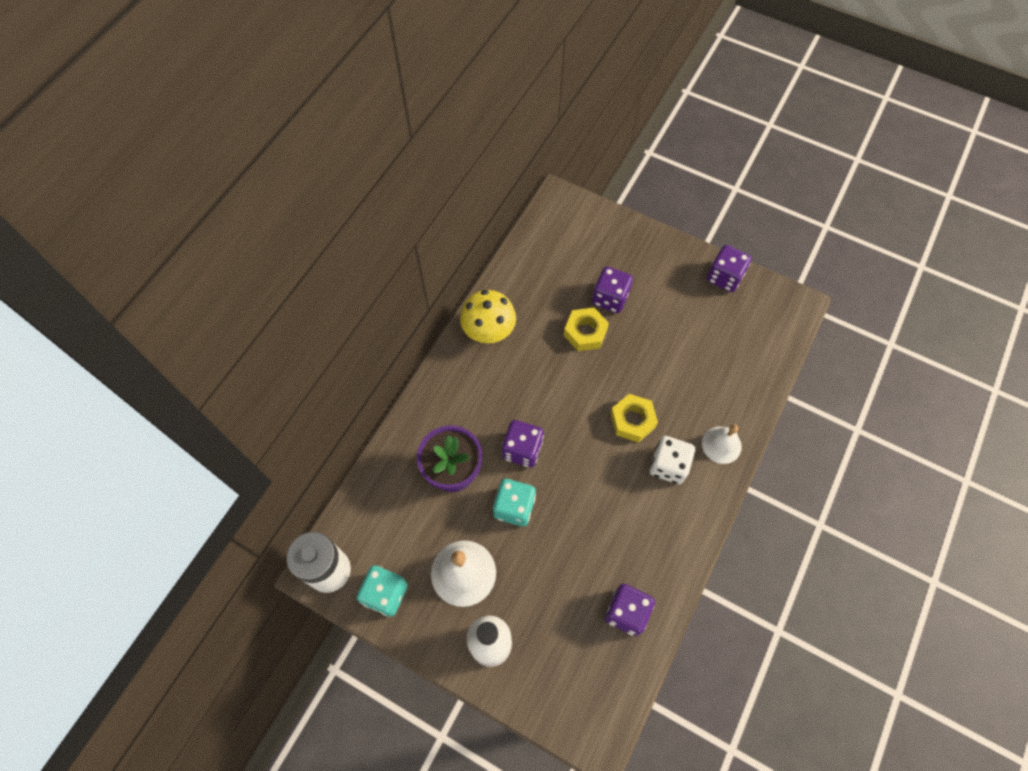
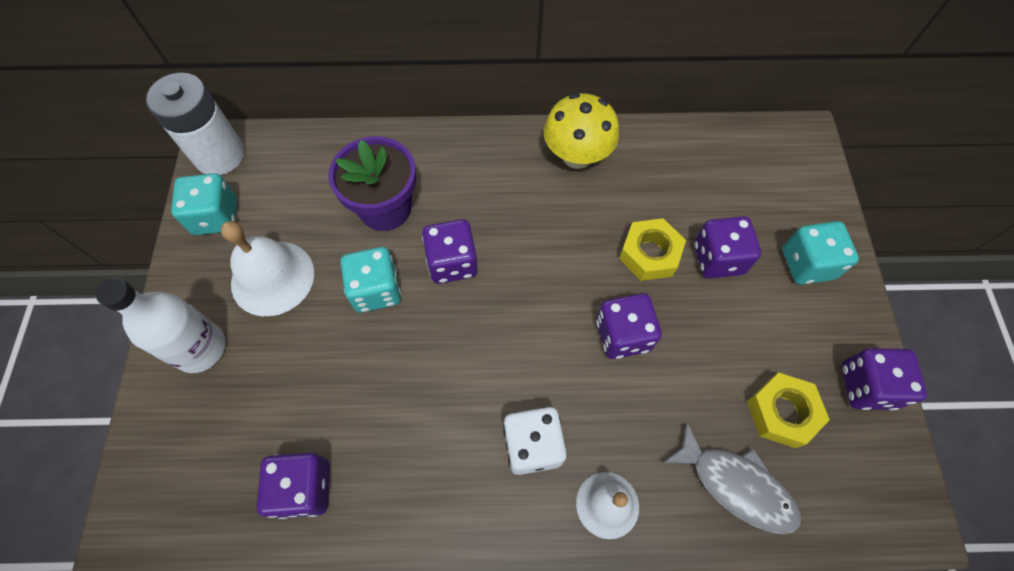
camera: 60 degrees right, 0 degrees up
yellow nut [610,394,658,443] -> yellow nut moved to [747,373,830,448]
none -> purple dice [596,293,662,359]
none -> grey fish [662,422,801,534]
none -> turquoise dice [782,221,859,285]

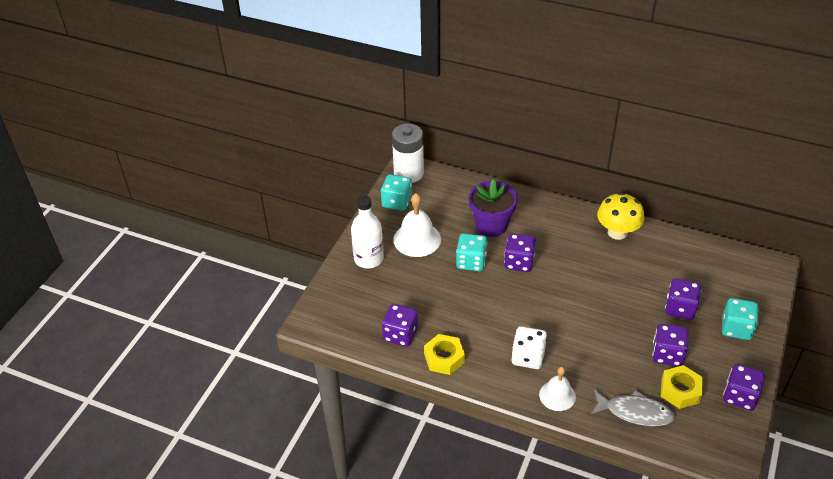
camera: 25 degrees right, 20 degrees down
purple dice [596,293,662,359] -> purple dice moved to [652,324,689,366]
yellow nut [619,218,686,281] -> yellow nut moved to [424,334,465,375]
grey fish [662,422,801,534] -> grey fish turned 45 degrees counterclockwise [591,390,675,426]

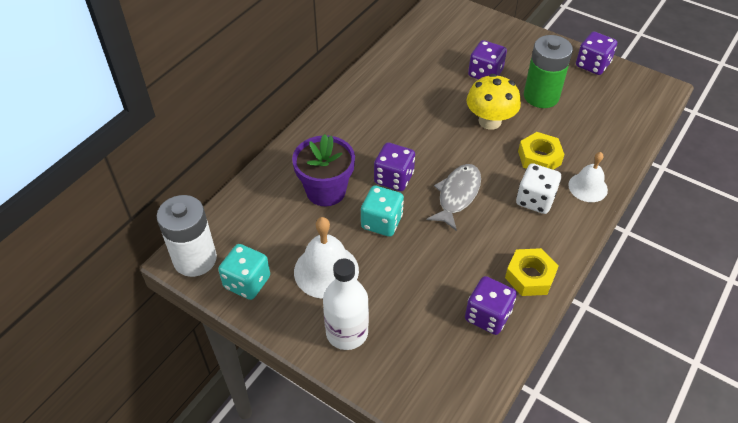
camera: 80 degrees left, 5 degrees up
grey fish [591,390,675,426] -> grey fish moved to [426,164,481,231]
yellow mushroom [597,192,644,240] -> yellow mushroom moved to [467,74,521,130]
purple dice [652,324,689,366] -> green battery [524,35,573,108]
yellow nut [660,365,703,409] -> yellow nut moved to [518,132,565,170]
turquoise dice [722,298,759,340] -> none

